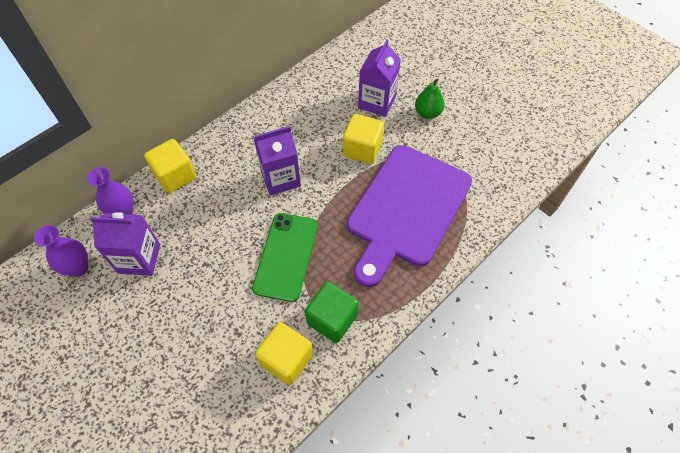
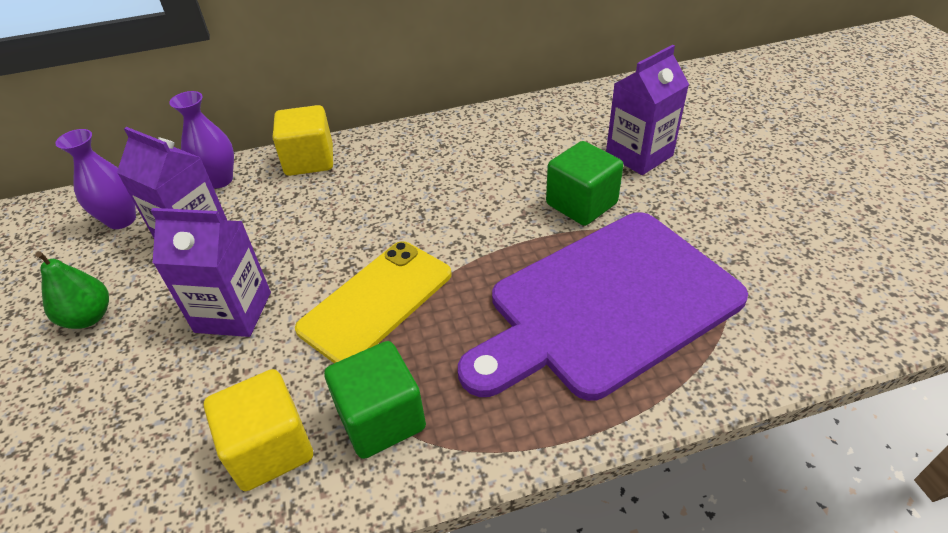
camera: 30 degrees right, 15 degrees down
green phone [252,213,318,302] -> yellow phone [295,241,452,363]
purple carton [253,126,301,196] -> purple carton moved to [151,208,271,337]
yellow cube [343,114,384,164] -> green cube [546,141,624,226]
green pear [415,78,445,119] -> green pear moved to [35,251,109,329]

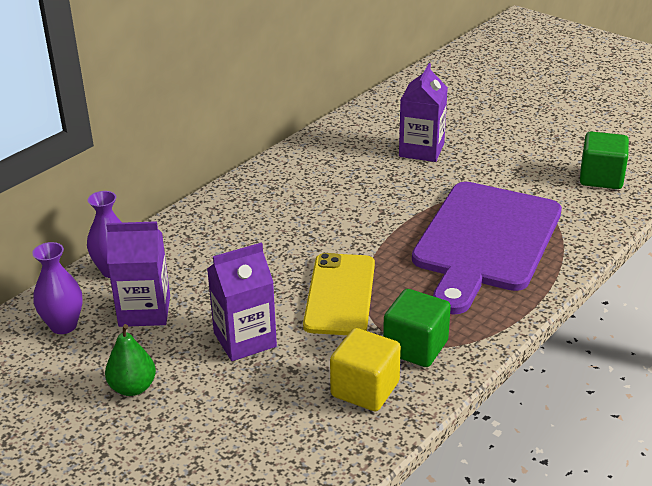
camera: 35 degrees left, 10 degrees down
yellow cube [273,105,333,176] -> none
green cube [546,141,624,226] -> green cube moved to [580,131,629,189]

